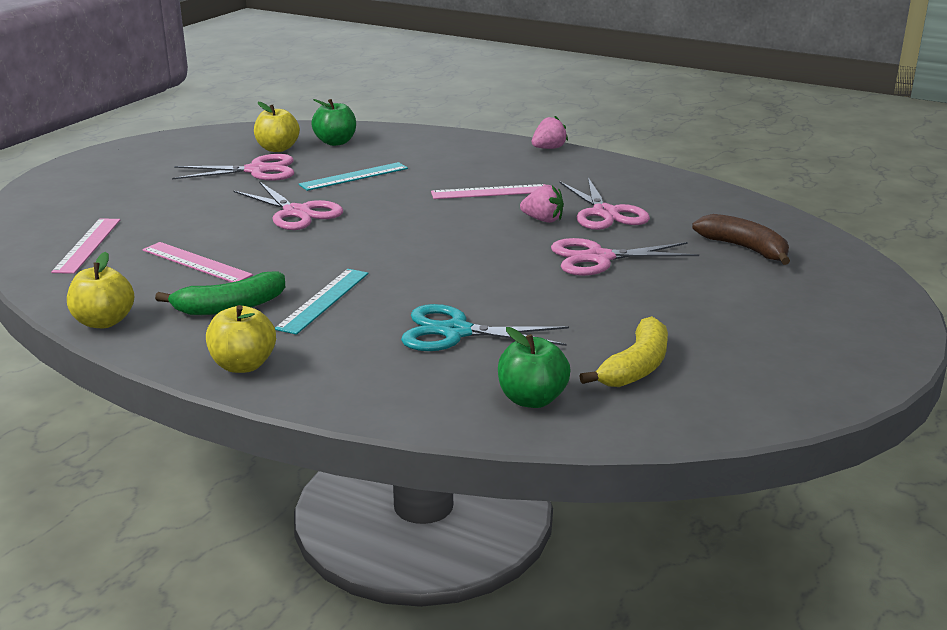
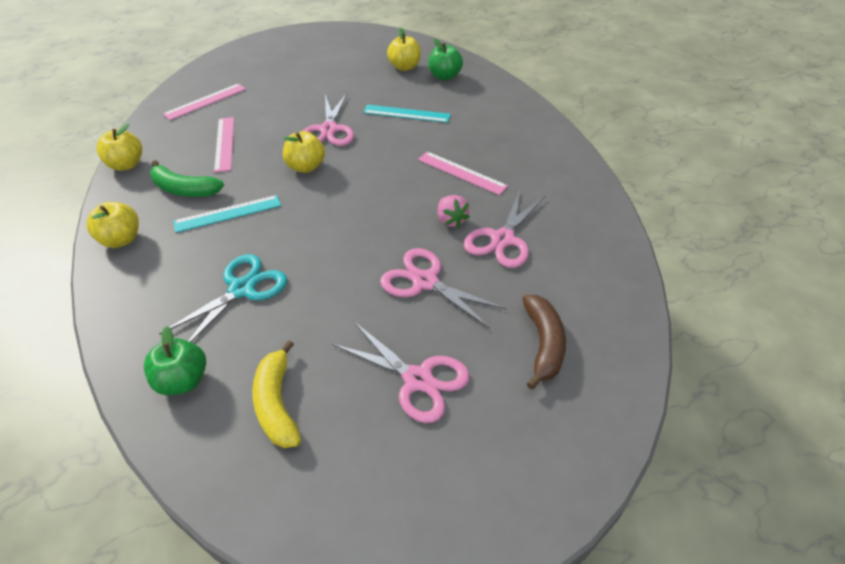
camera: 45 degrees right, 20 degrees up
pink scissors [172,154,294,181] -> pink scissors moved to [332,322,470,423]
turquoise scissors [401,304,569,351] -> turquoise scissors turned 75 degrees clockwise [159,254,287,342]
pink strawberry [532,116,568,149] -> none
yellow banana [580,316,668,387] -> yellow banana turned 90 degrees clockwise [252,340,301,448]
none -> yellow apple [283,131,325,173]

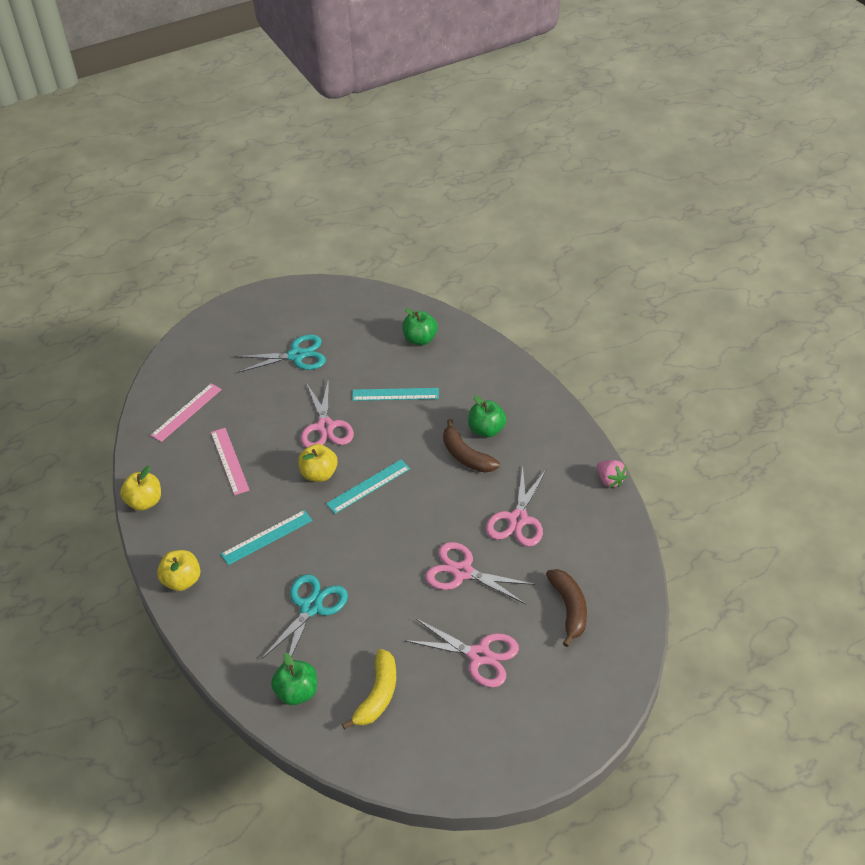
camera: 10 degrees left, 0 degrees up
green banana [150,160,224,197] -> none
yellow banana [252,340,301,448] -> yellow banana turned 135 degrees counterclockwise [342,649,396,730]
yellow apple [387,28,421,71] -> none
pink ruler [418,151,508,195] -> brown banana [443,419,500,473]
pink strawberry [438,195,470,228] -> pink strawberry moved to [597,460,627,488]
none -> turquoise scissors [234,334,326,373]
none -> turquoise ruler [326,459,410,514]
none -> green apple [468,395,506,437]

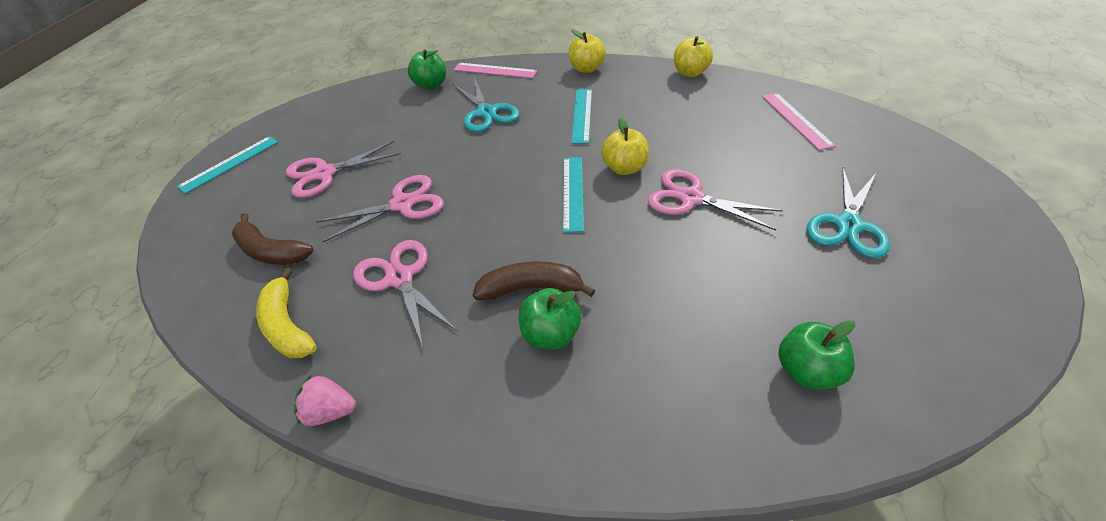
camera: 130 degrees right, 0 degrees up
pink ruler [211,428,250,495] -> pink ruler moved to [454,63,537,78]
yellow banana [342,649,396,730] -> yellow banana moved to [256,267,317,358]
turquoise ruler [352,388,439,401] -> turquoise ruler moved to [177,136,278,194]

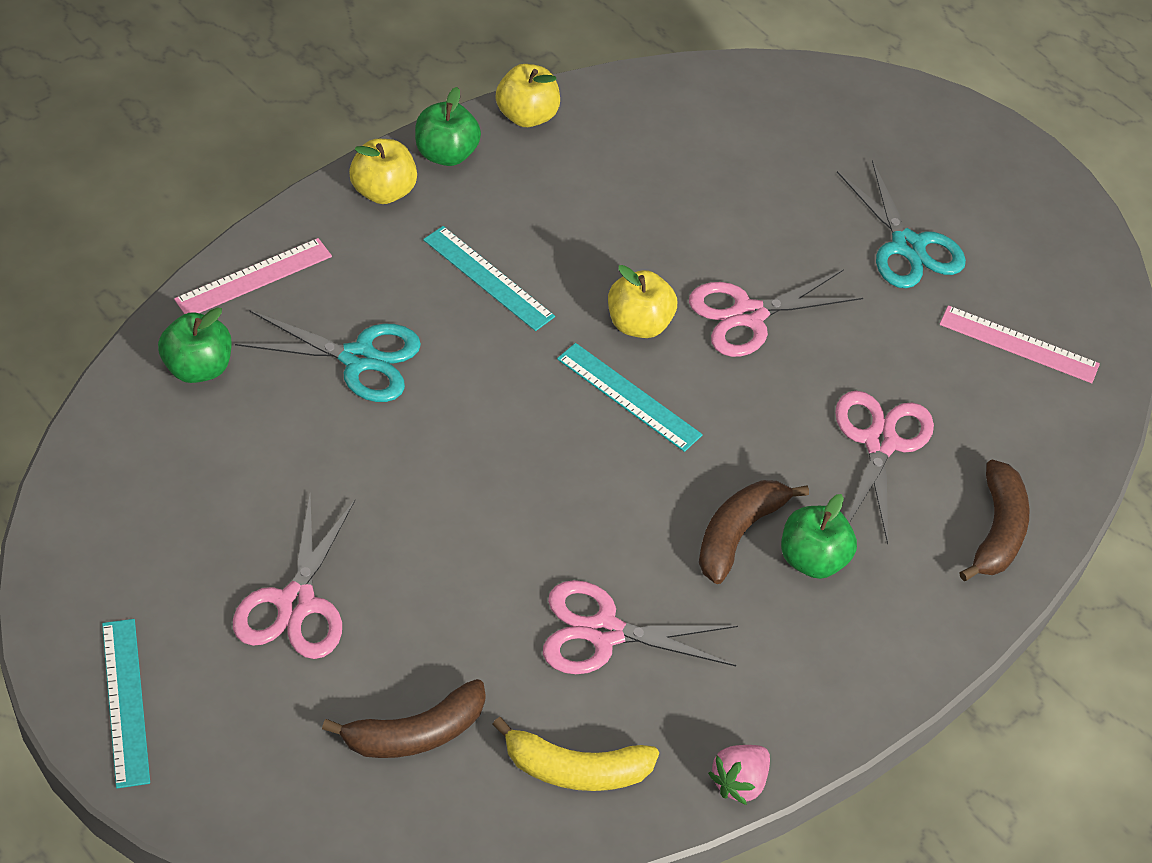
camera: 60 degrees left, 5 degrees up
pink scissors [316,175,444,242] -> pink scissors moved to [835,391,934,545]
pink ruler [762,93,835,150] -> pink ruler moved to [939,305,1100,383]
green apple [778,320,855,390] -> green apple moved to [415,87,481,166]
none -> brown banana [959,459,1029,581]

